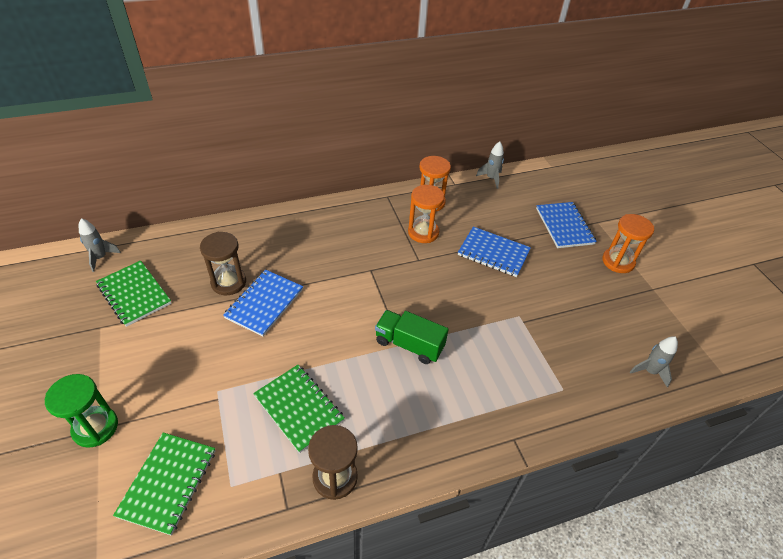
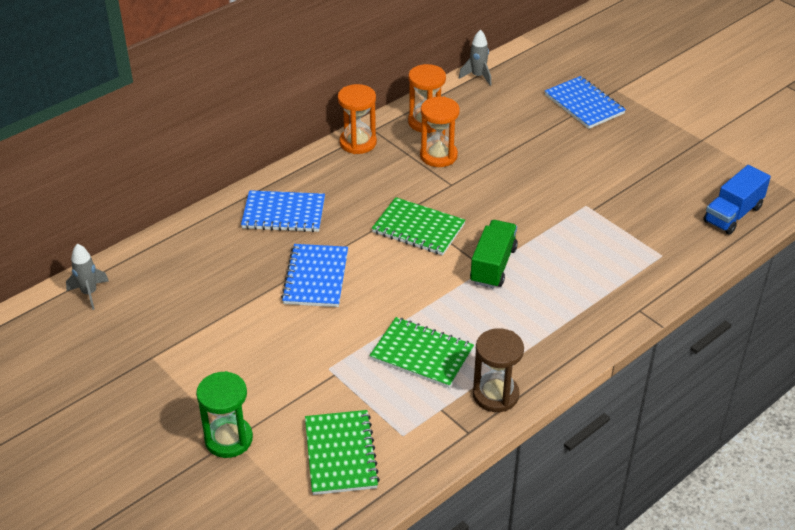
camera: 20 degrees left, 5 degrees down
green notebook [96,260,172,327] -> green notebook moved to [372,197,465,256]
brown hourglass [200,232,246,295] -> none
green truck [375,310,449,364] -> green truck turned 105 degrees clockwise [470,220,518,288]
blue notebook [458,227,531,277] -> blue notebook moved to [241,190,325,232]
orange hourglass [602,214,654,273] -> orange hourglass moved to [338,84,377,154]
grey rocket [630,337,678,387] -> blue truck [703,165,771,235]

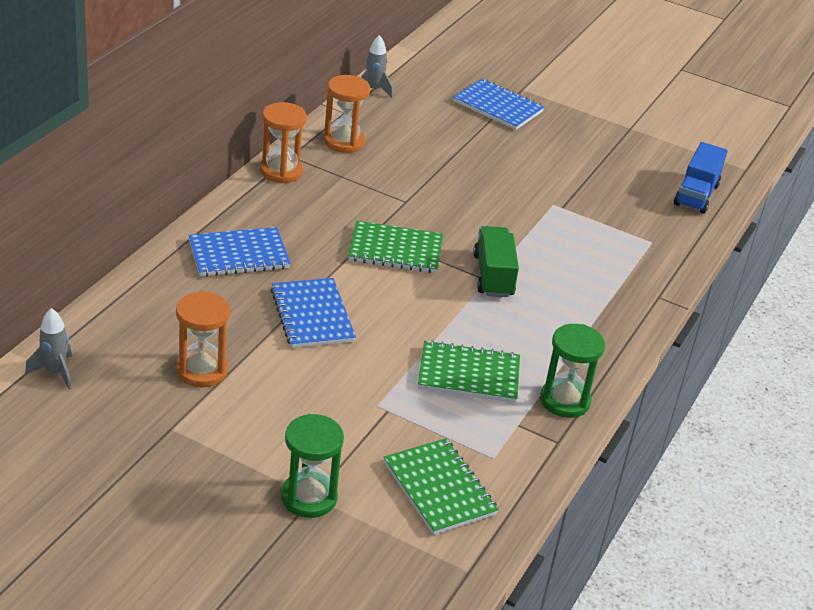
camera: 25 degrees left, 5 degrees down
orange hourglass [420,97,460,167] -> orange hourglass moved to [176,291,230,387]
brown hourglass [473,328,524,412] -> green hourglass [540,324,605,418]

